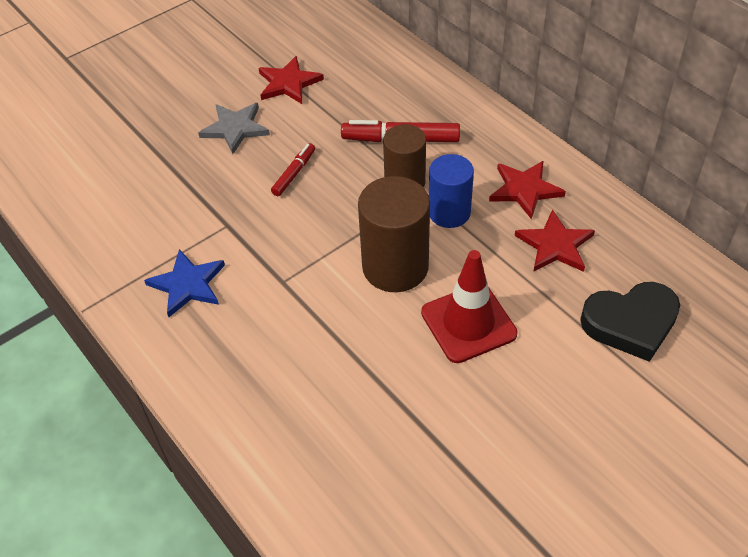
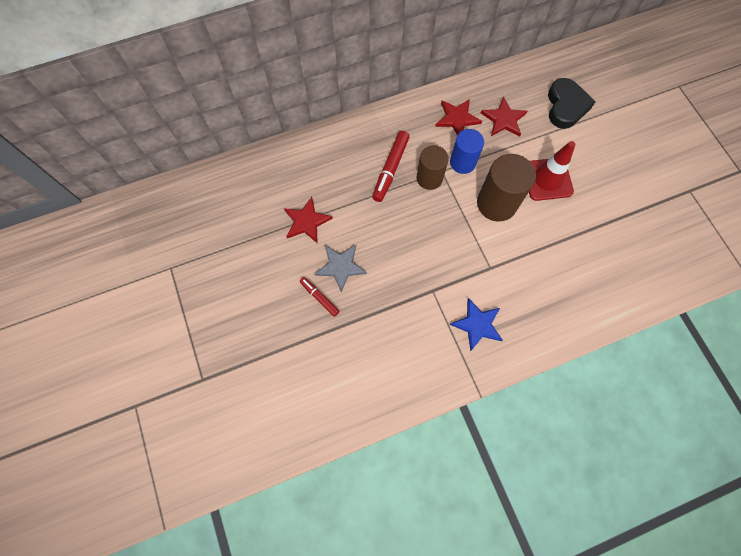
camera: 75 degrees left, 20 degrees up
red marker [271,143,315,196] -> red marker moved to [300,277,339,317]

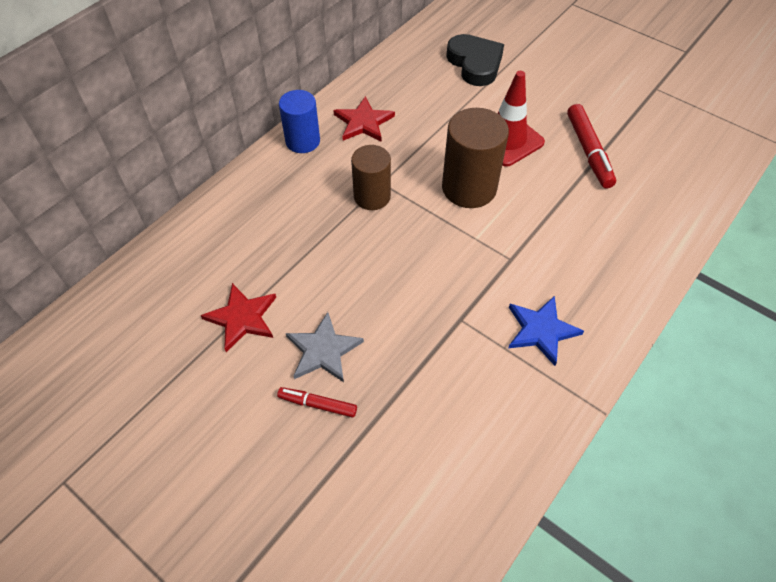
camera: 30 degrees left, 15 degrees down
red marker [372,131,410,202] -> red marker moved to [567,104,616,189]
blue cylinder [450,129,484,174] -> blue cylinder moved to [279,90,320,153]
red star [481,97,528,137] -> none

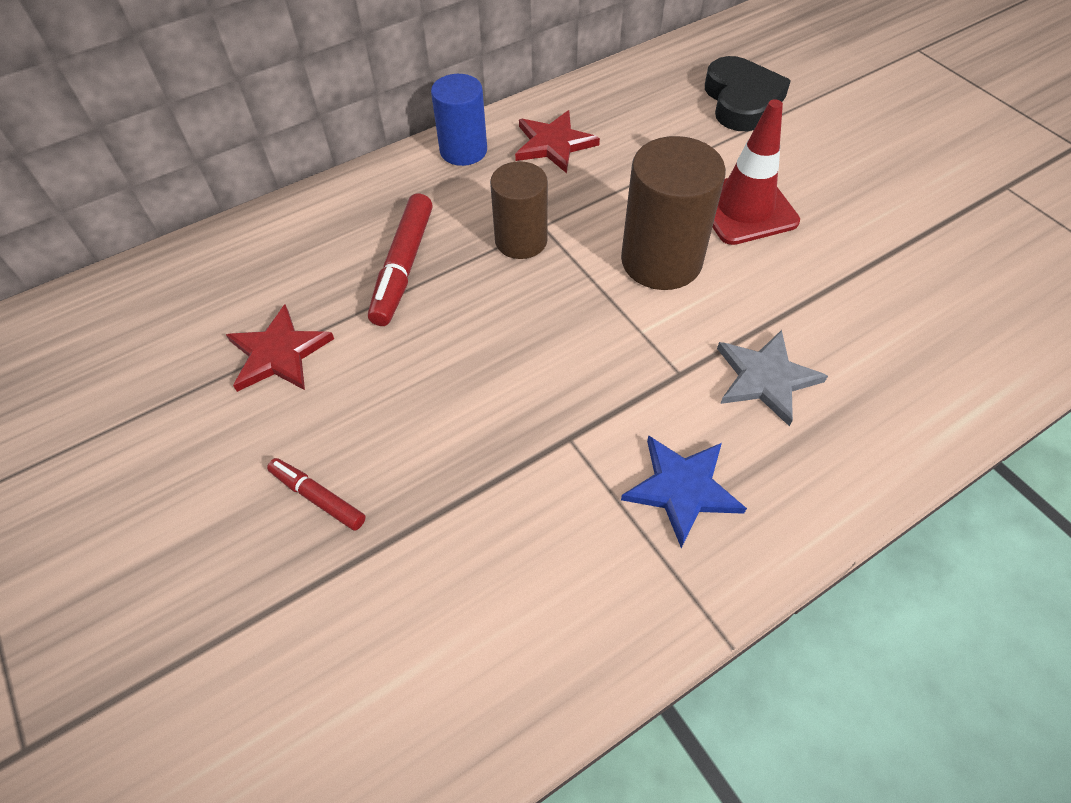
camera: 20 degrees right, 0 degrees up
grey star [286,312,364,382] -> grey star moved to [717,330,828,427]
red marker [567,104,616,189] -> red marker moved to [368,193,433,326]

